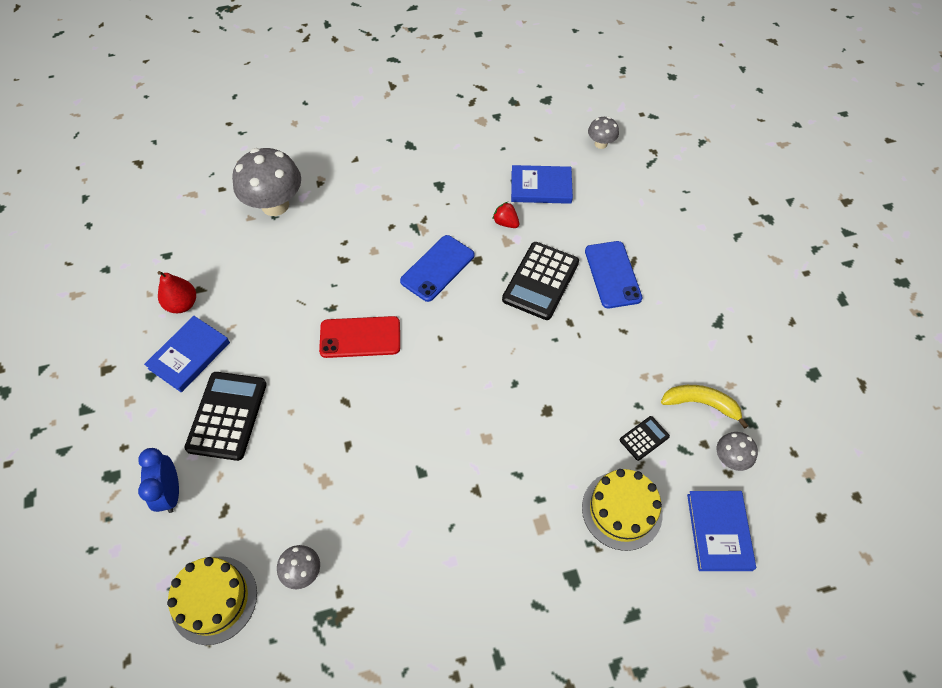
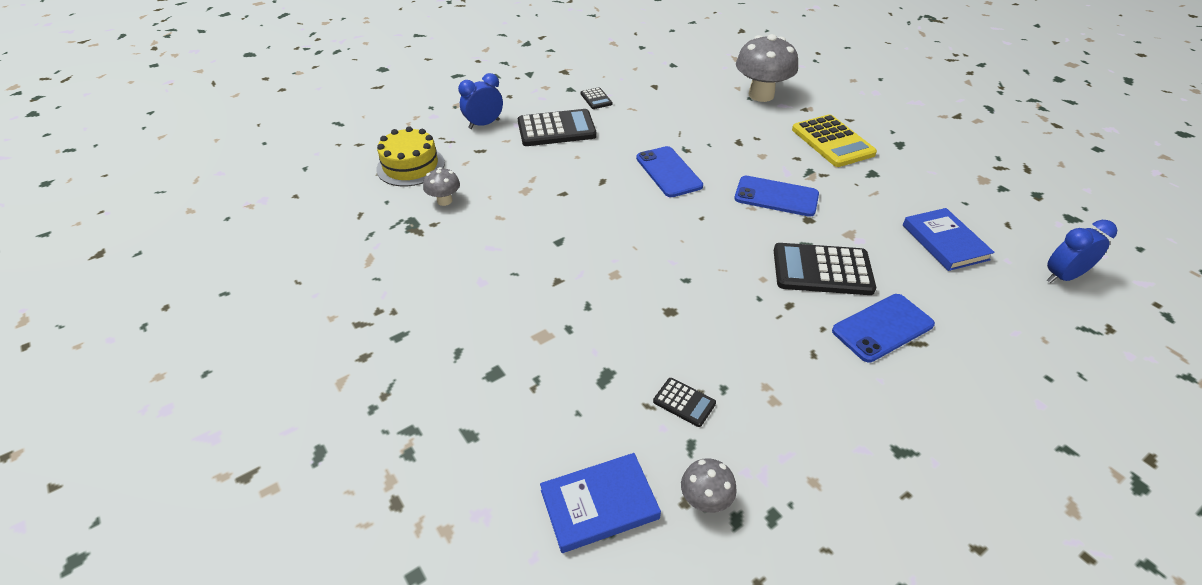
camera: 70 degrees right, 15 degrees down
blue book [144,316,230,393] -> black calculator [580,87,613,109]
red pear [158,271,196,313] -> none
red phone [319,316,400,358] -> blue phone [636,146,703,197]
red strawberry [492,202,519,228] -> none
yellow cake [582,469,663,551] -> none
grey mushroom [588,117,619,149] -> blue clock [1047,220,1117,283]
yellow banana [661,385,749,429] -> none
none -> yellow calculator [792,114,877,167]

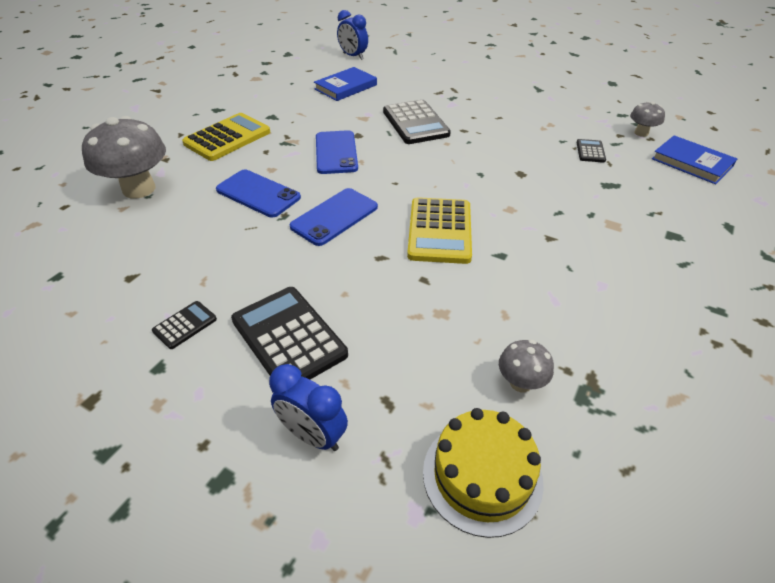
camera: 115 degrees left, 0 degrees up
blue phone [832,294,935,363] -> blue phone moved to [216,169,301,218]
none -> yellow calculator [407,197,472,264]

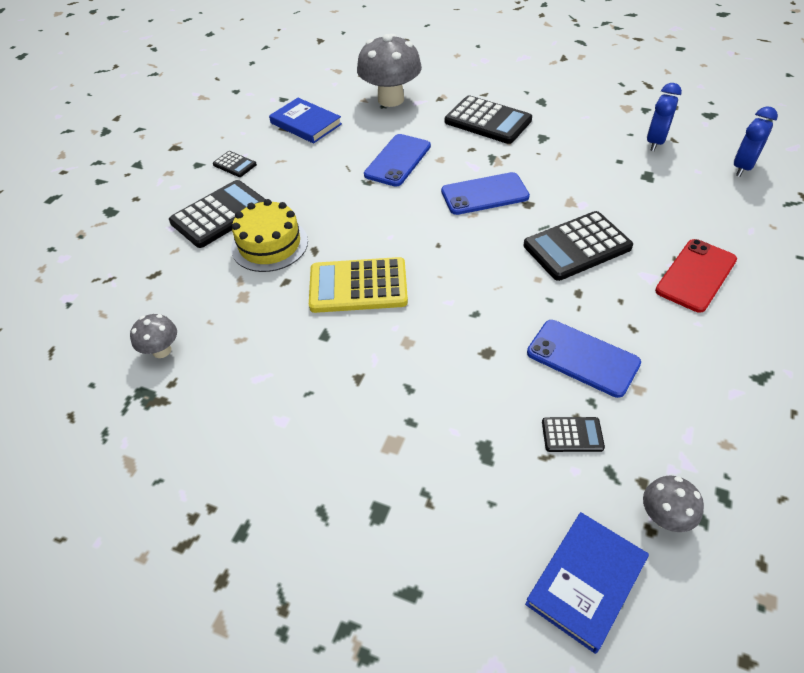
camera: 85 degrees right, 5 degrees up
yellow calculator [182,113,270,161] -> black calculator [445,95,532,144]
blue clock [269,364,348,451] -> blue clock moved to [647,83,682,151]
blue phone [289,188,378,246] -> blue phone moved to [527,320,641,398]
blue book [314,67,377,101] -> blue book moved to [269,98,342,144]
yellow cake [423,408,544,538] -> yellow cake moved to [231,199,308,272]
none -> red phone [655,239,737,313]

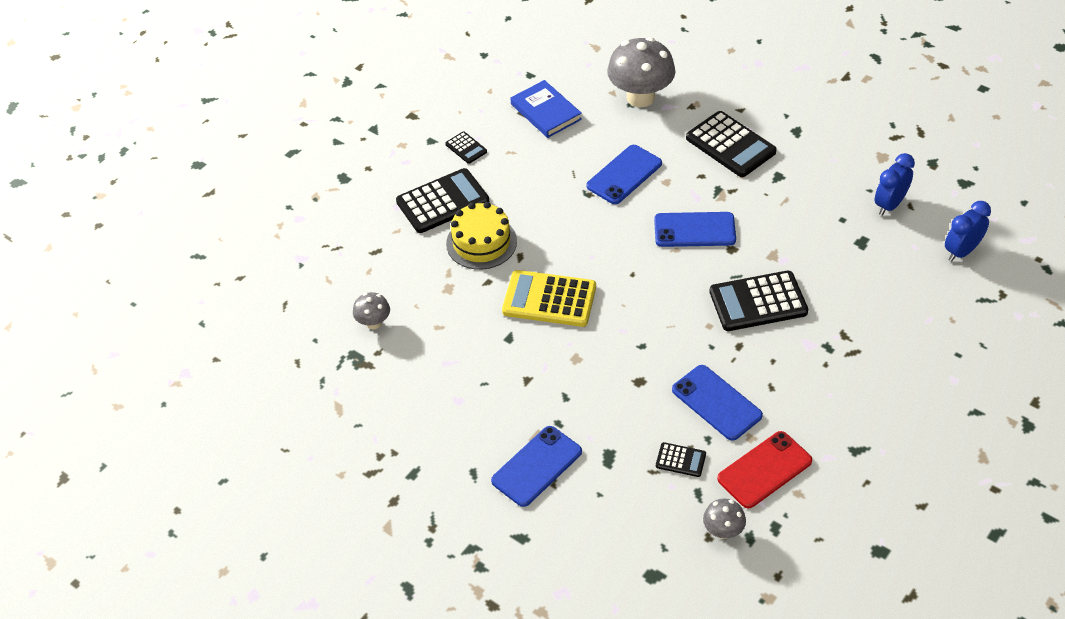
camera: 15 degrees right, 0 degrees up
blue book [525,512,649,654] -> none
red phone [655,239,737,313] -> red phone moved to [717,431,812,508]
none -> blue phone [491,426,582,507]

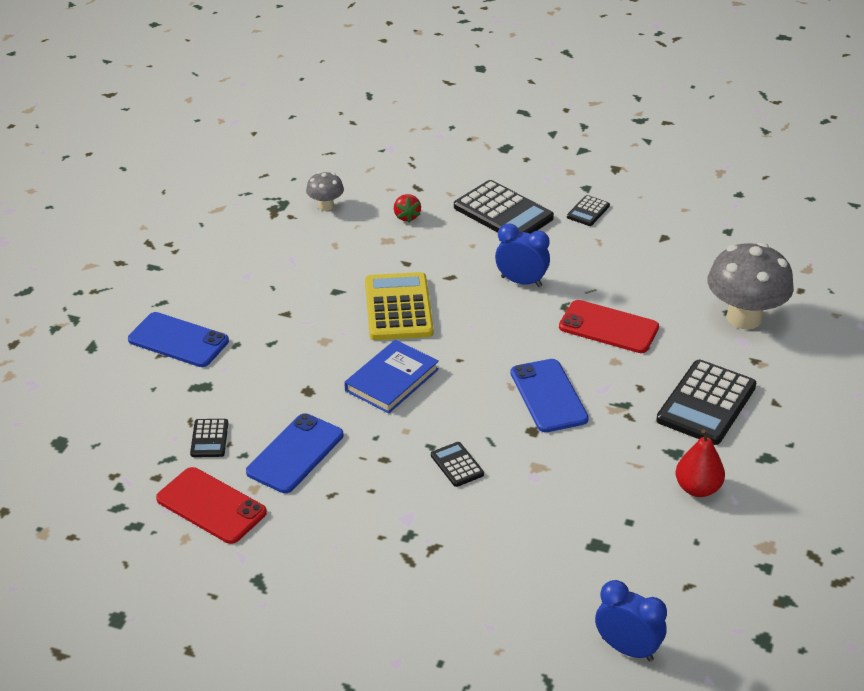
camera: 70 degrees right, 10 degrees down
yellow cake [446,202,517,270] -> none
blue book [510,80,582,138] -> blue book moved to [344,339,439,414]
blue phone [586,145,662,204] -> red phone [559,300,659,353]
grey mushroom [703,499,746,539] -> none
black calculator [709,270,808,331] -> black calculator [431,442,484,487], size x0.49
blue clock [875,153,915,216] -> blue clock moved to [495,224,550,287]
none -> red strawberry [394,194,421,222]
none -> red pear [676,429,725,497]

